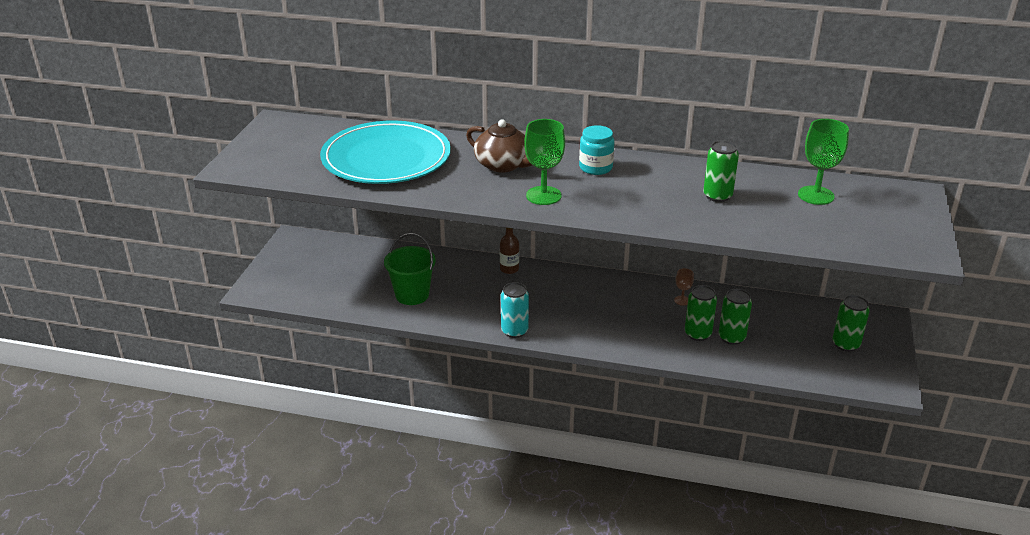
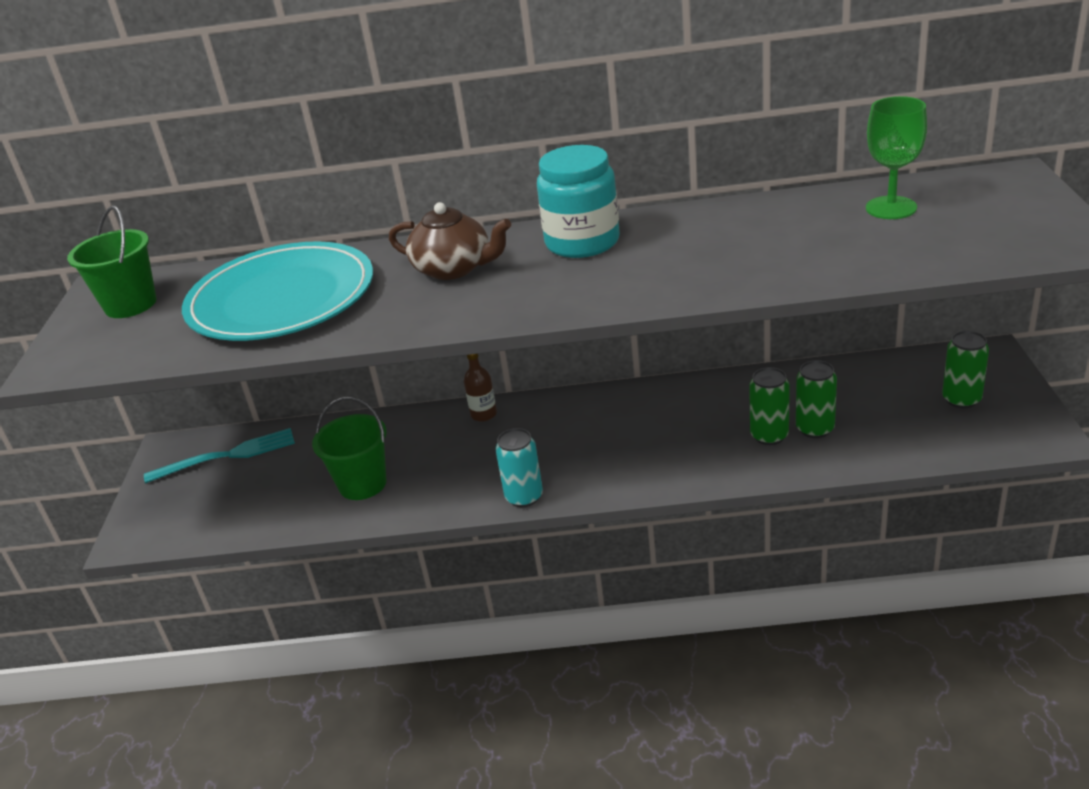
camera: 10 degrees left, 0 degrees up
green goblet [524,119,565,205] -> none
turquoise jar [579,125,615,175] -> turquoise jar [537,145,620,258], size x1.58
brown goblet [674,268,694,306] -> none
green can [703,140,739,202] -> none
none -> green bucket [67,206,157,318]
none -> turquoise fork [144,428,295,483]

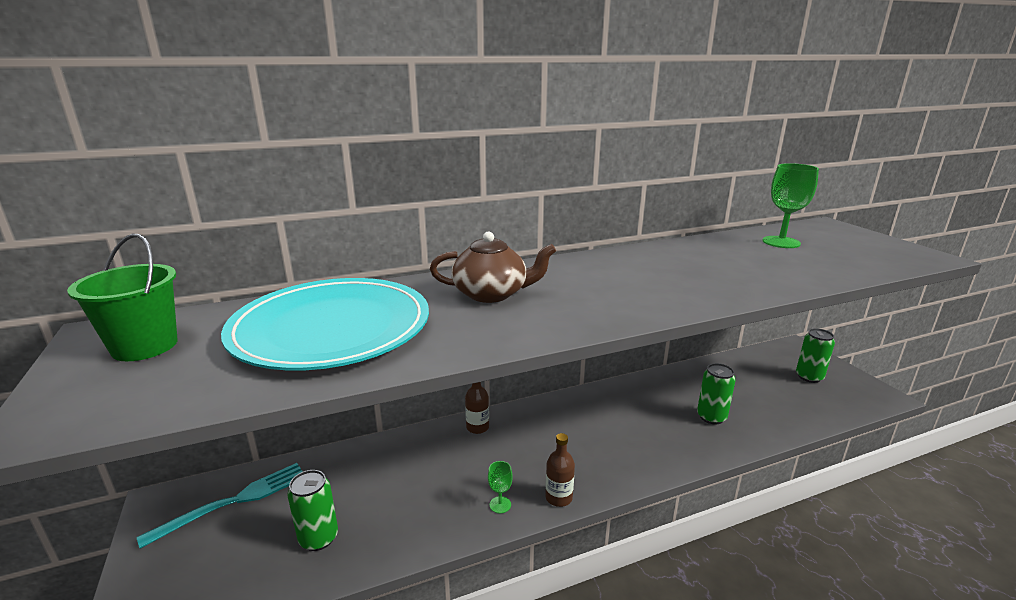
camera: 25 degrees left, 10 degrees down
green bucket [312,397,387,500] -> none
turquoise can [496,428,543,507] -> brown bottle [545,433,575,507]
turquoise jar [537,145,620,258] -> none
green can [796,360,837,438] -> green can moved to [287,470,338,551]
none -> green goblet [488,461,513,513]

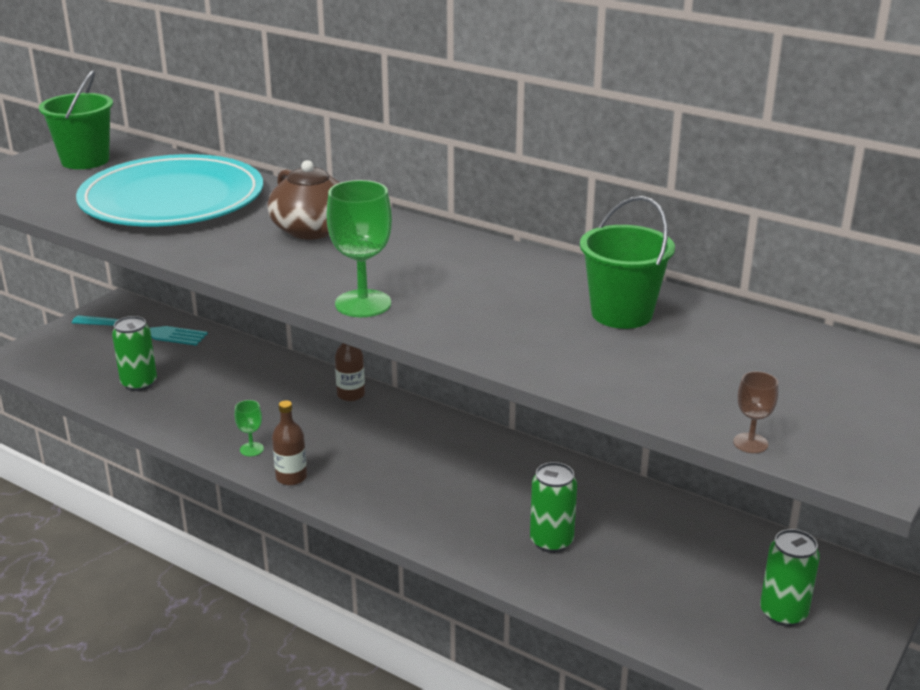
camera: 55 degrees right, 5 degrees up
green goblet [762,163,819,248] -> green goblet moved to [327,180,392,317]
none -> green bucket [580,196,675,329]
none -> brown goblet [733,371,778,453]

